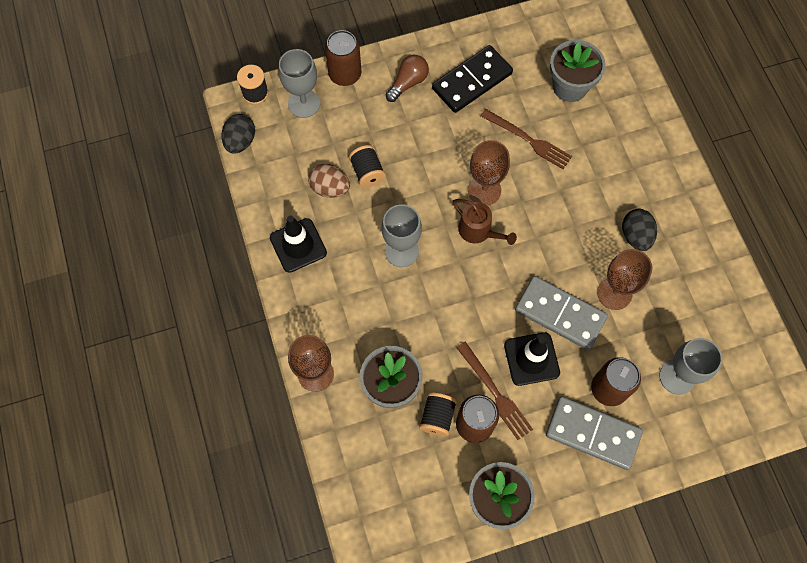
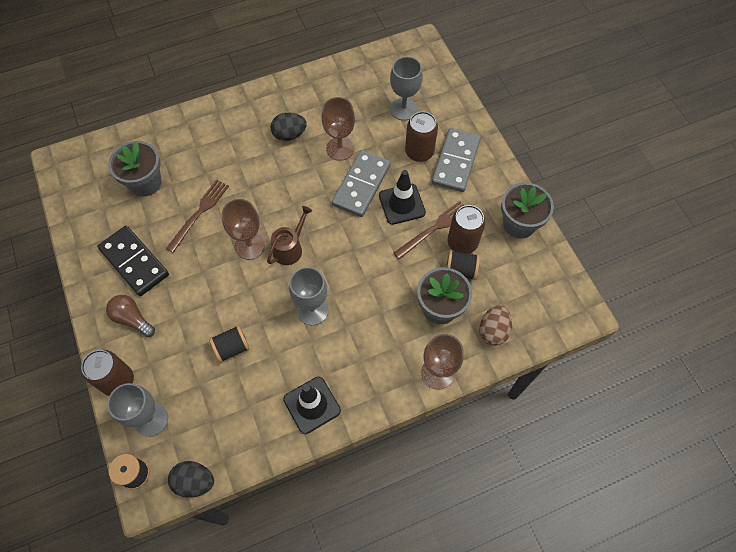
camera: 95 degrees left, 5 degrees down
brown egg [308,164,350,198] -> brown egg moved to [479,305,512,346]

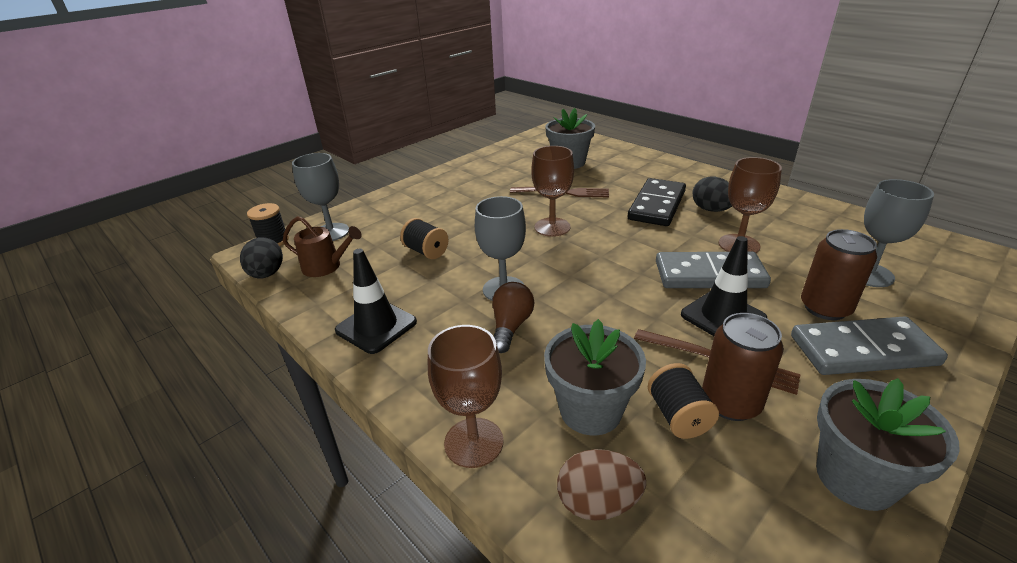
camera: 70 degrees right, 30 degrees down
brown can [81,350,134,396] -> none
black domino [97,226,169,296] -> black domino moved to [628,178,686,226]
brown light bulb [106,295,155,337] -> brown light bulb moved to [492,282,534,353]
brown watering can [267,206,312,265] -> brown watering can moved to [283,216,362,277]

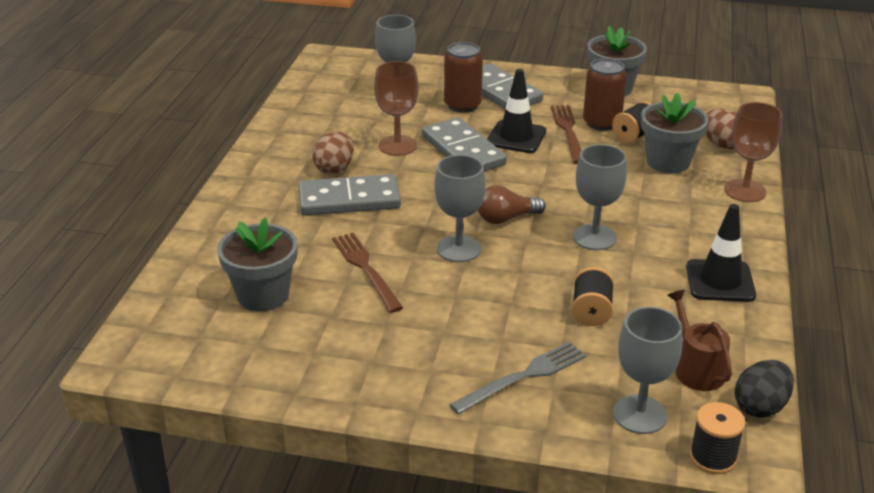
camera: 125 degrees left, 0 degrees up
brown light bulb [492,282,534,353] -> brown light bulb moved to [478,185,546,224]
brown goblet [531,146,574,237] -> grey goblet [434,155,486,262]
black domino [628,178,686,226] -> grey domino [299,174,401,216]
black egg [692,176,732,212] -> brown egg [312,131,354,174]
none -> grey fork [449,341,586,414]

